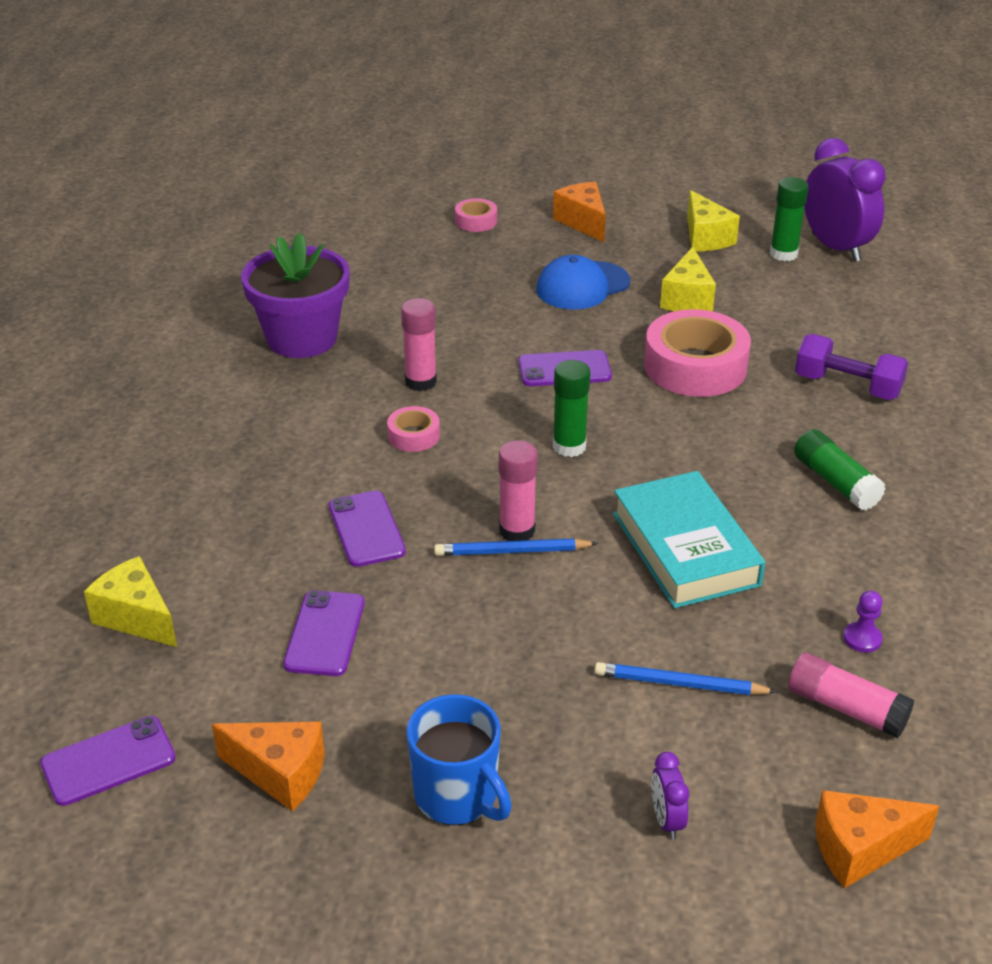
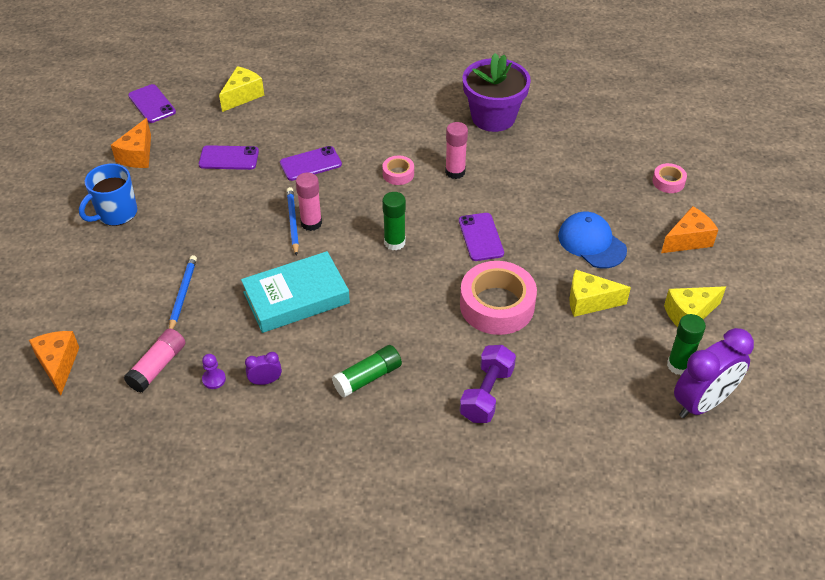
camera: 85 degrees right, 10 degrees up
purple clock [652,752,689,839] -> purple clock moved to [245,352,282,385]

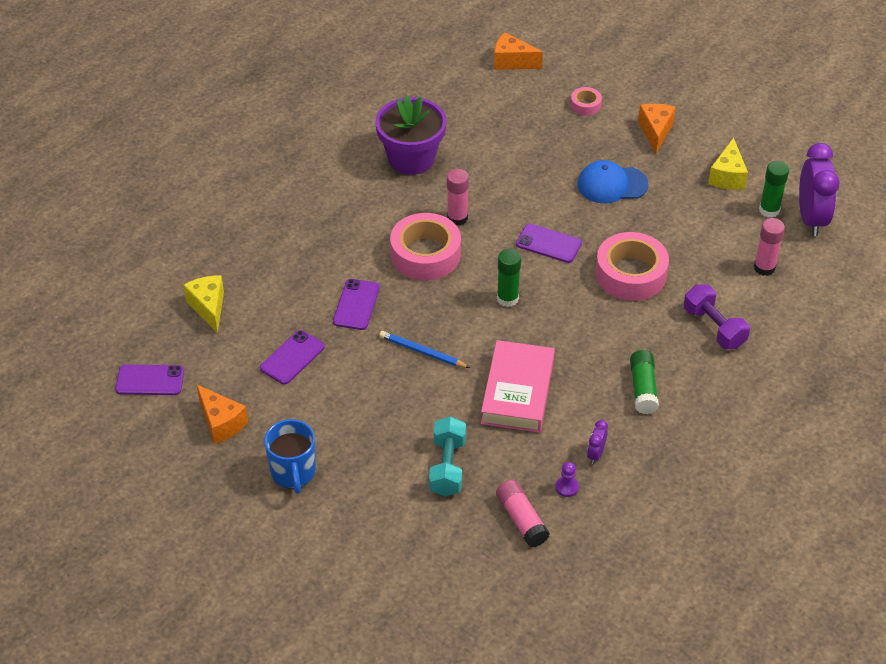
camera: 55 degrees left, 0 degrees up
orange cheese [29,331,79,395] -> orange cheese moved to [494,32,543,70]
blue pencil [169,255,197,329] -> turquoise dumbbell [429,416,466,496]
turquoise book [241,251,350,333] -> pink book [481,340,555,433]
pink glue stick [296,173,322,231] -> pink glue stick moved to [754,218,785,276]
pink tape [383,156,414,185] -> pink tape [390,213,461,280], size x2.10
yellow cheese [569,269,631,317] -> none

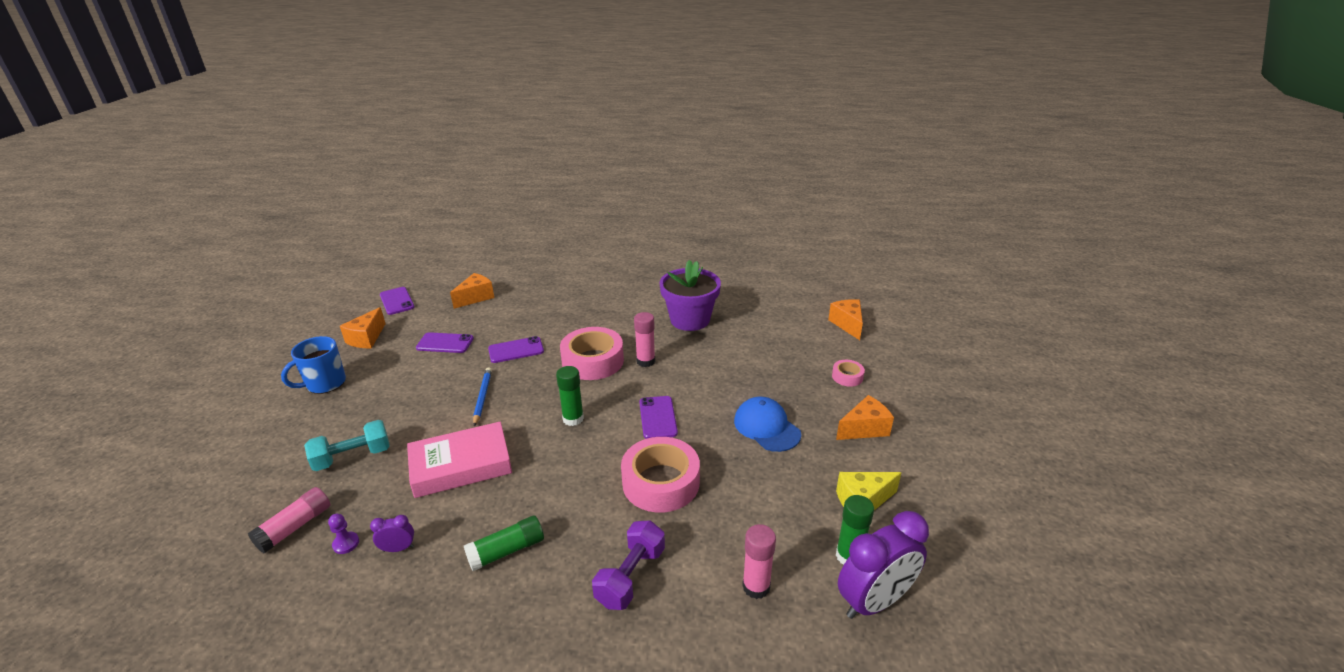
camera: 60 degrees right, 15 degrees down
yellow cheese [183,275,224,333] -> orange cheese [450,273,494,309]

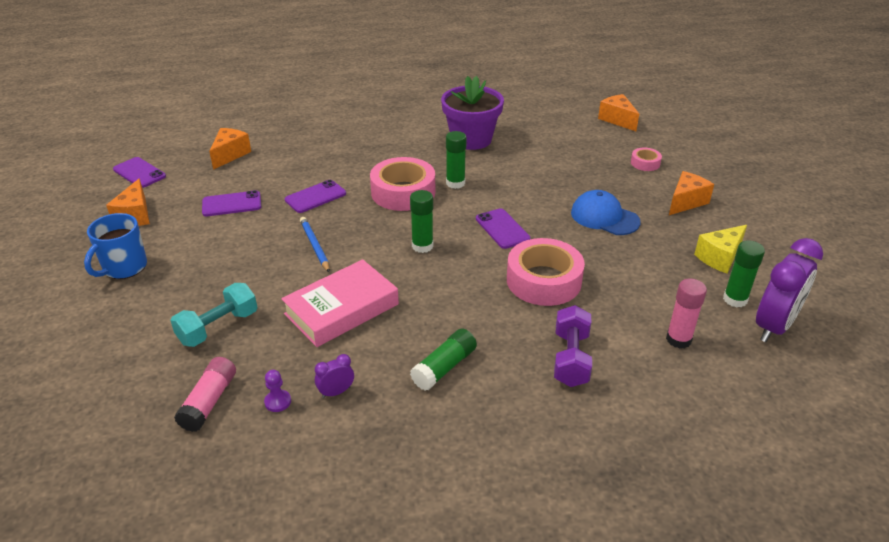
camera: 20 degrees left, 5 degrees up
pink glue stick [634,312,655,367] -> green glue stick [446,131,467,189]

